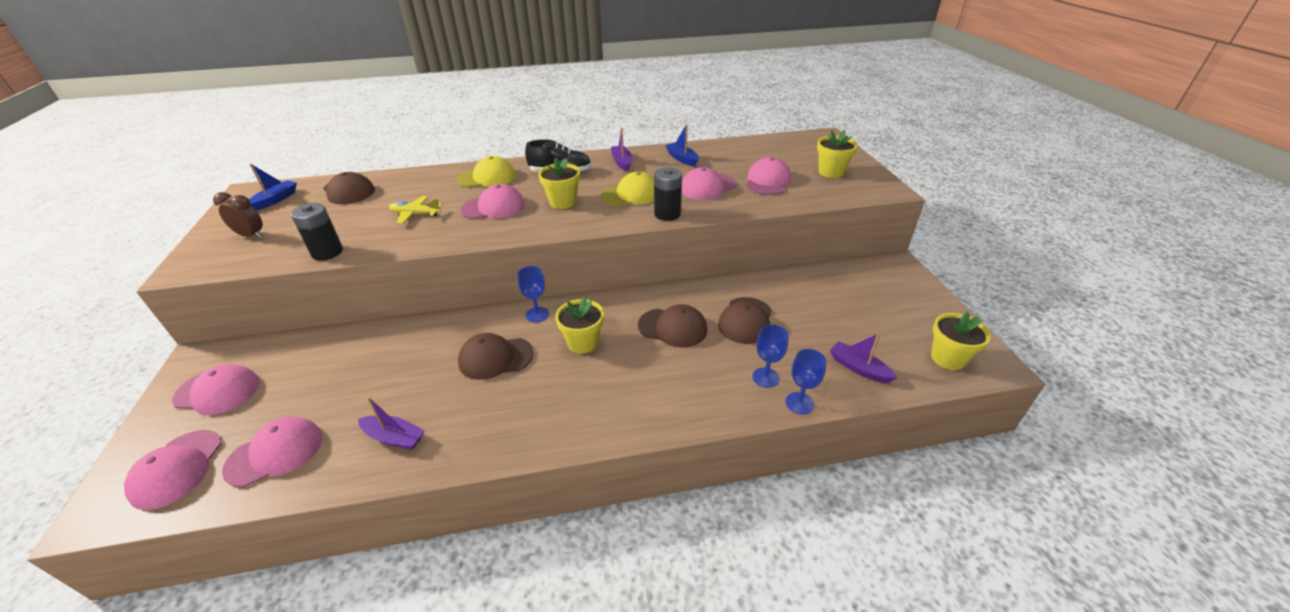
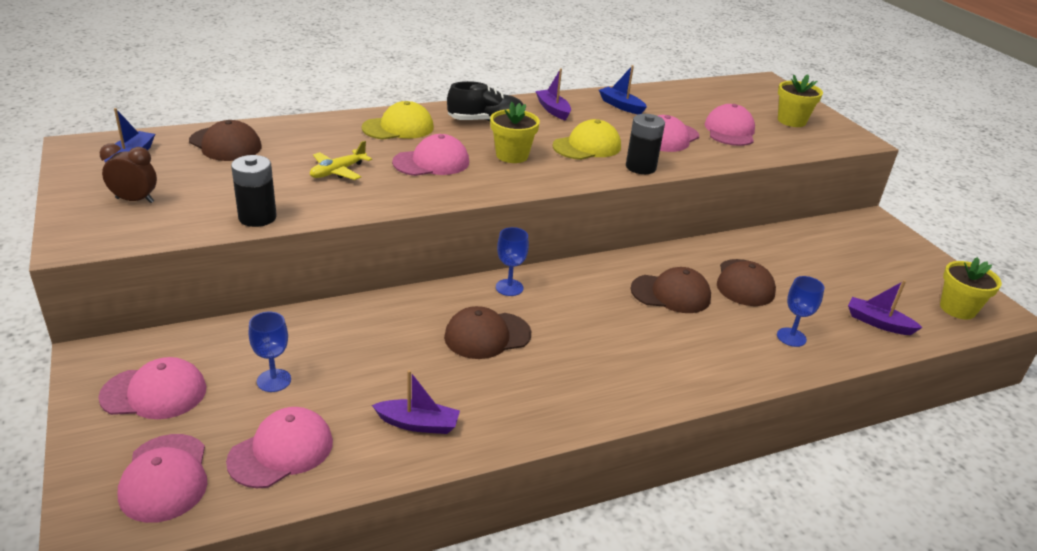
camera: 15 degrees left, 5 degrees down
yellow plane [389,196,443,224] -> yellow plane turned 45 degrees counterclockwise [310,141,372,180]
yellow flower pot [555,297,604,354] -> none
blue goblet [785,349,826,415] -> blue goblet moved to [249,312,291,392]

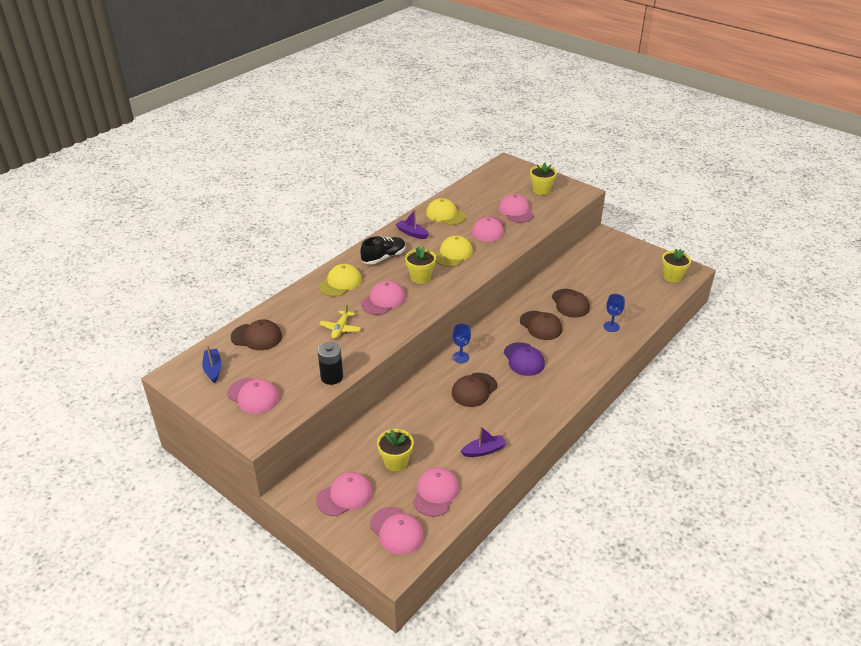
camera: 25 degrees left, 5 degrees up
brown clock [100,143,157,203] -> pink cap [227,378,280,414]
blue goblet [249,312,291,392] -> yellow flower pot [377,429,414,471]
blue boat [599,65,647,114] -> yellow cap [426,198,466,225]
black battery [626,114,665,174] -> none
brown cap [630,267,711,313] -> brown cap turned 75 degrees clockwise [520,311,562,340]
purple boat [848,280,923,335] -> none
none -> purple cap [504,342,545,376]

